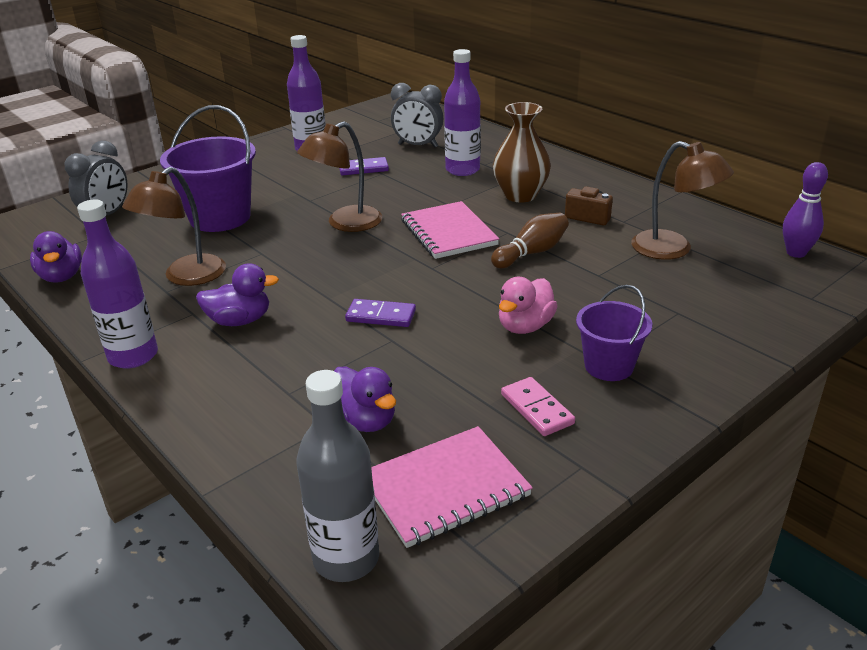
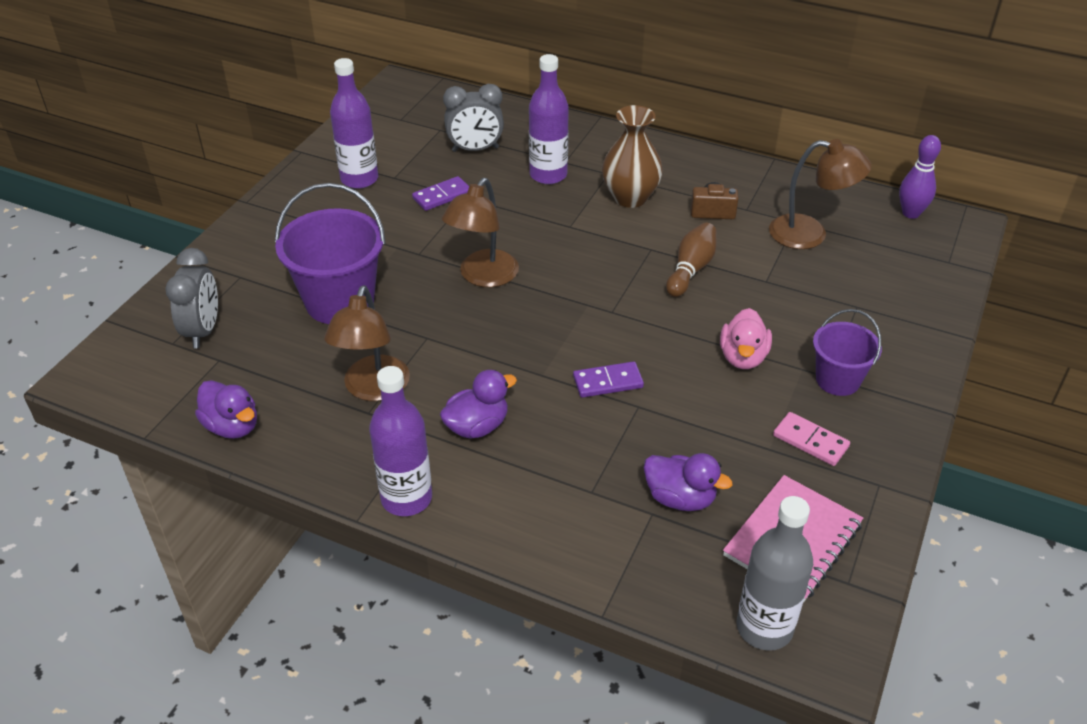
camera: 25 degrees left, 10 degrees up
pink notebook [401,201,499,259] -> none

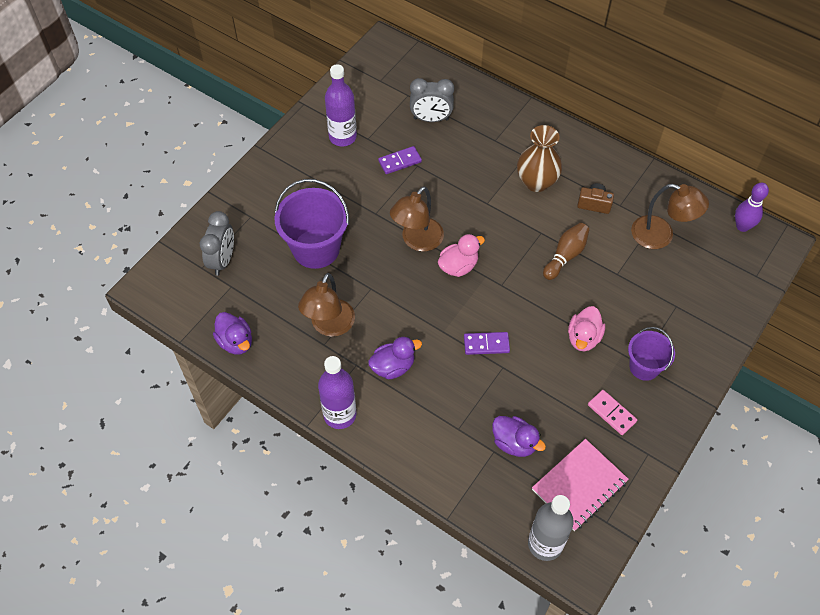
camera: 10 degrees right, 15 degrees up
purple bottle [529,54,569,184] -> none
none -> pink duck [438,234,485,277]

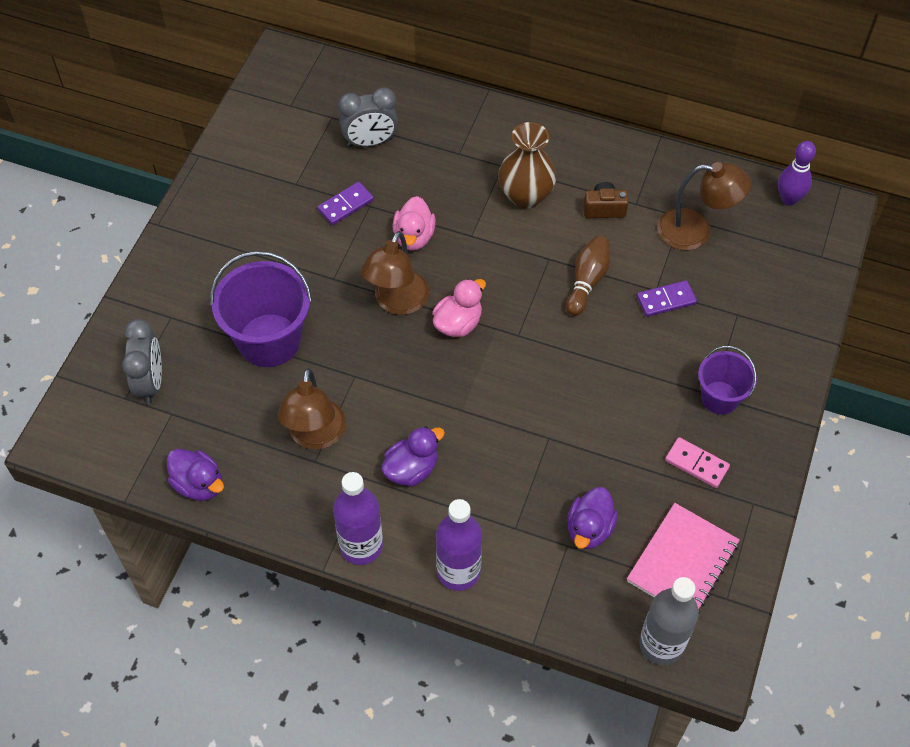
camera: 15 degrees left, 0 degrees up
purple bottle [325,64,357,146] -> purple bottle moved to [436,499,482,591]
purple domino [464,332,510,355] -> purple domino moved to [637,280,697,317]
purple duck [492,416,546,457] -> purple duck turned 90 degrees clockwise [567,487,618,549]
pink duck [568,306,605,351] -> pink duck moved to [393,196,436,251]

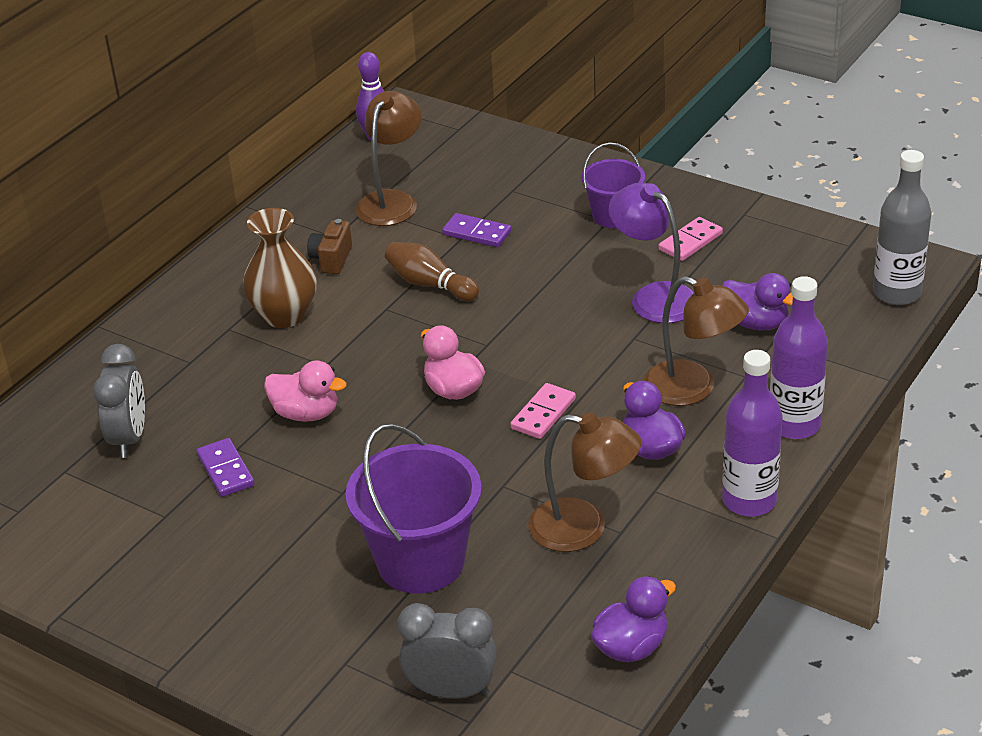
camera: 75 degrees left, 20 degrees down
brown lamp [361,231,429,315] -> brown lamp moved to [644,276,749,406]
pink notebook [627,503,740,614] -> none
purple domino [637,280,697,317] -> purple domino turned 60 degrees counterclockwise [442,213,511,247]
none -> pink domino [510,383,576,439]
none -> purple lamp [608,182,694,323]

